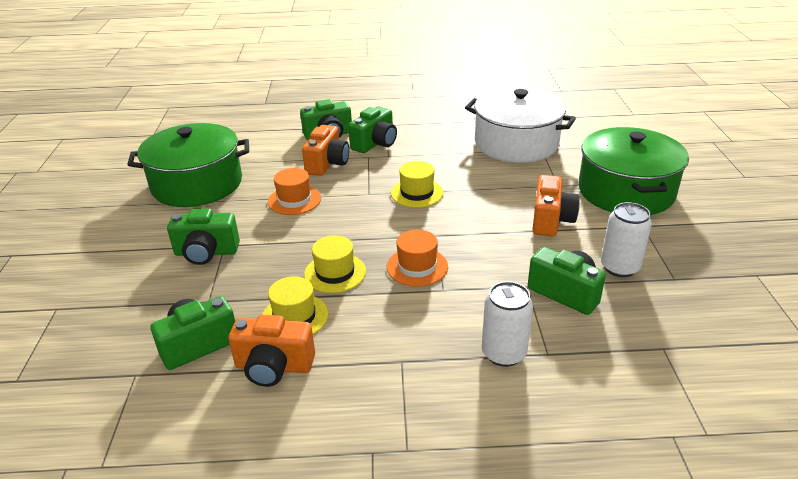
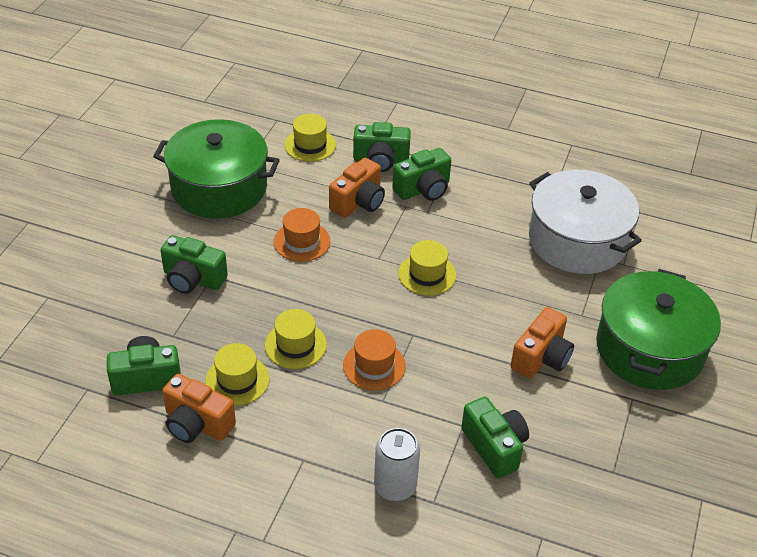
camera: 20 degrees right, 10 degrees up
white can [601,202,652,277] -> none
none -> yellow hat [284,114,336,162]

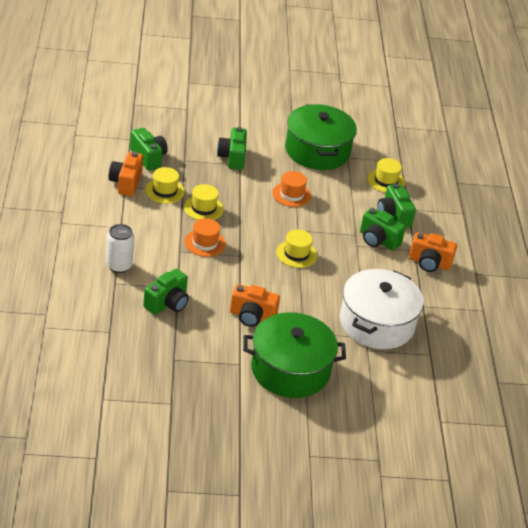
camera: 65 degrees right, 5 degrees down
orange camera [329,158,385,218] -> orange camera moved to [409,232,457,272]

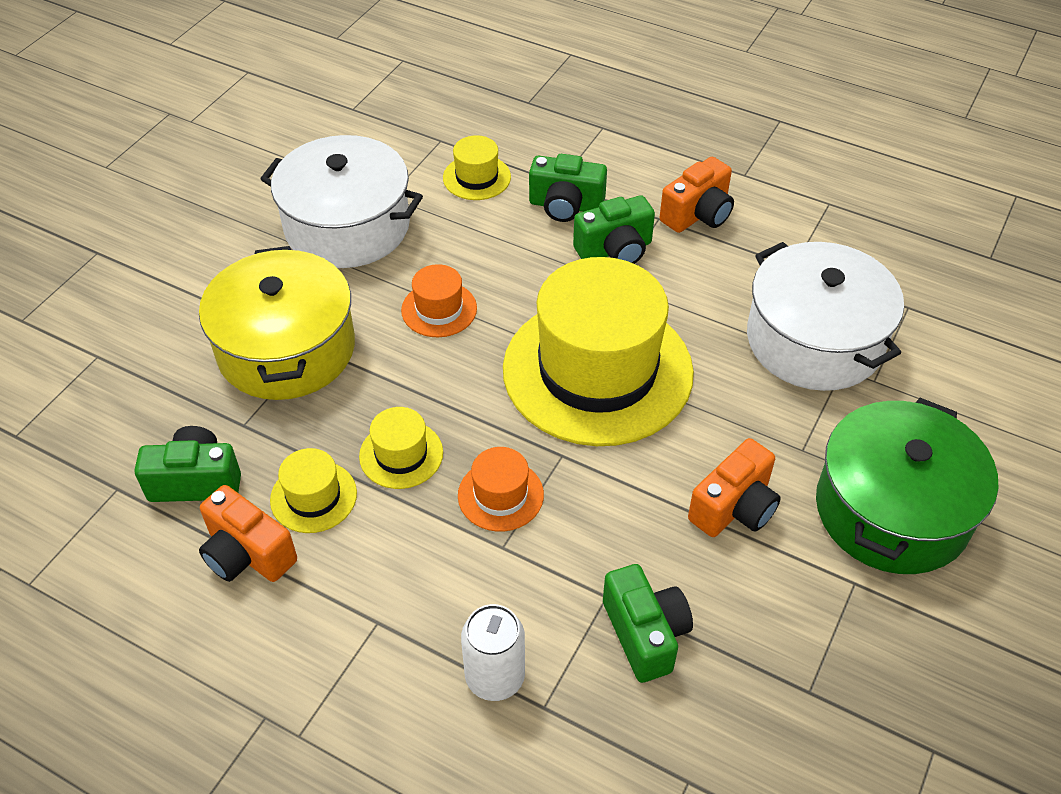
camera: 55 degrees left, 10 degrees up
green camera [217,127,247,170] -> yellow pot [199,246,355,400]
yellow hat [276,229,317,268] -> yellow hat [503,257,694,446], size x2.40
green pot [285,104,357,170] -> white pot [260,135,423,268]

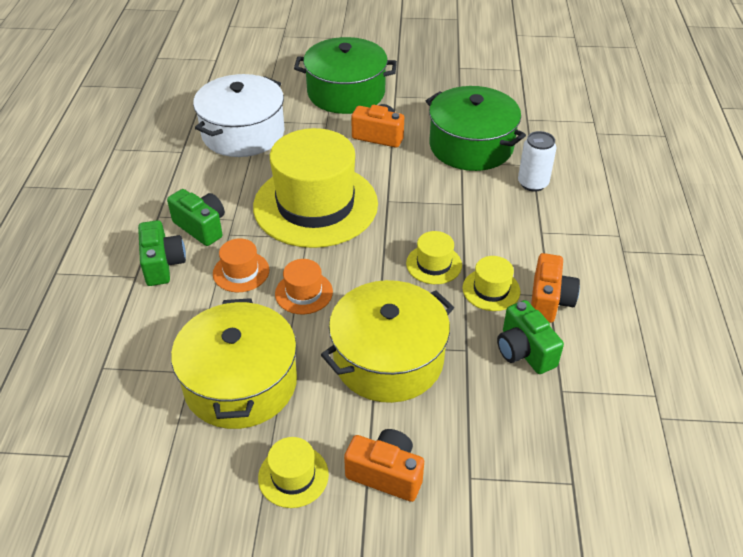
camera: 115 degrees left, 5 degrees down
white pot [260,135,423,268] -> yellow pot [171,298,297,429]
yellow hat [443,135,511,200] -> yellow hat moved to [258,437,329,508]
orange hat [458,447,544,532] -> orange hat moved to [213,238,269,292]
green camera [603,564,693,683] -> green pot [426,86,526,171]
orange camera [659,157,734,233] -> orange camera moved to [344,429,424,502]

